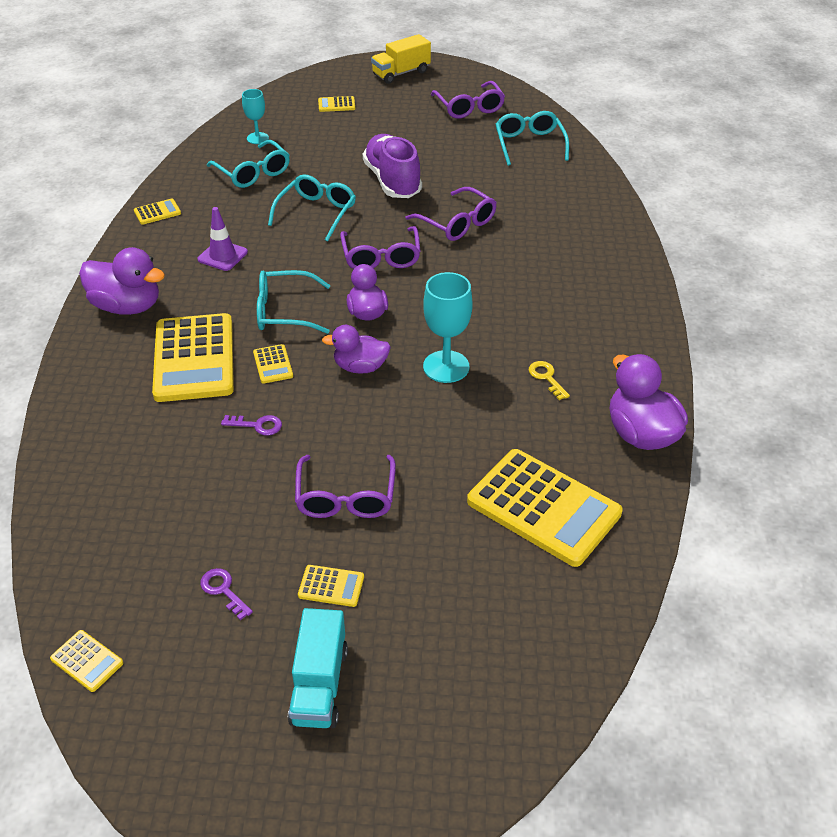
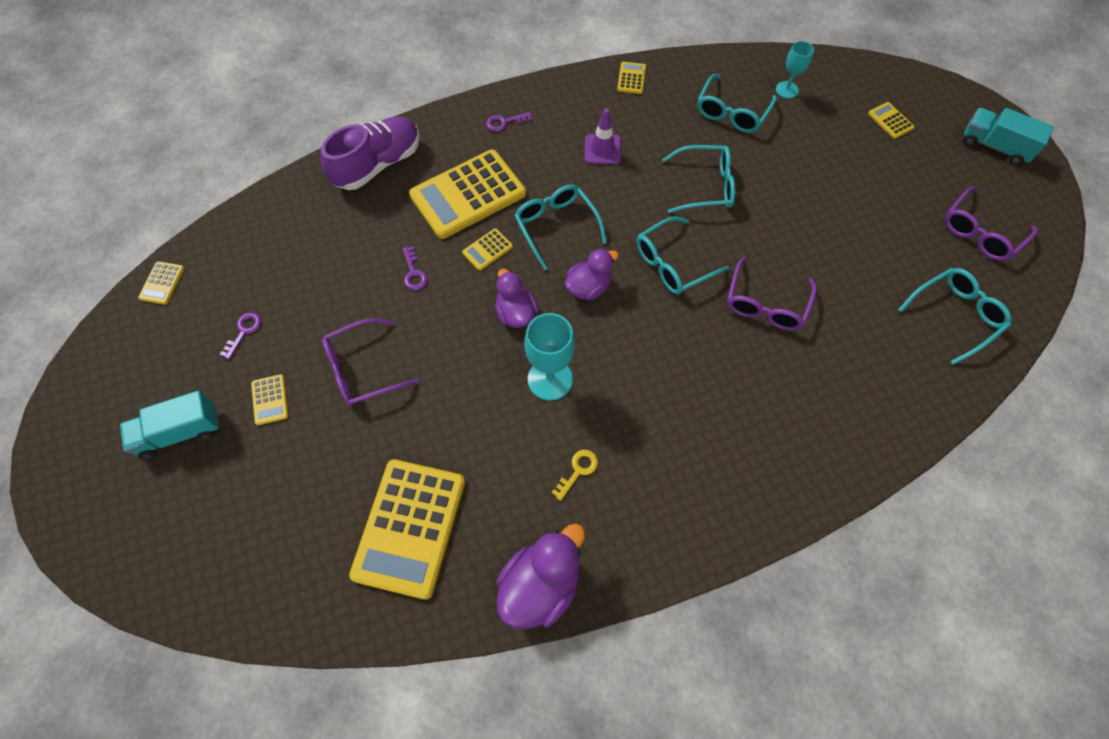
camera: 65 degrees right, 20 degrees up
purple duck [79,247,165,315] -> purple key [486,112,532,132]
yellow calculator [134,199,181,225] -> yellow calculator turned 120 degrees counterclockwise [617,62,646,94]
purple glasses [340,226,421,269] -> turquoise glasses [637,216,730,294]
purple shoe [363,134,422,198] -> purple shoe moved to [321,117,420,190]
yellow truck [371,34,431,84] -> turquoise truck [963,108,1054,165]

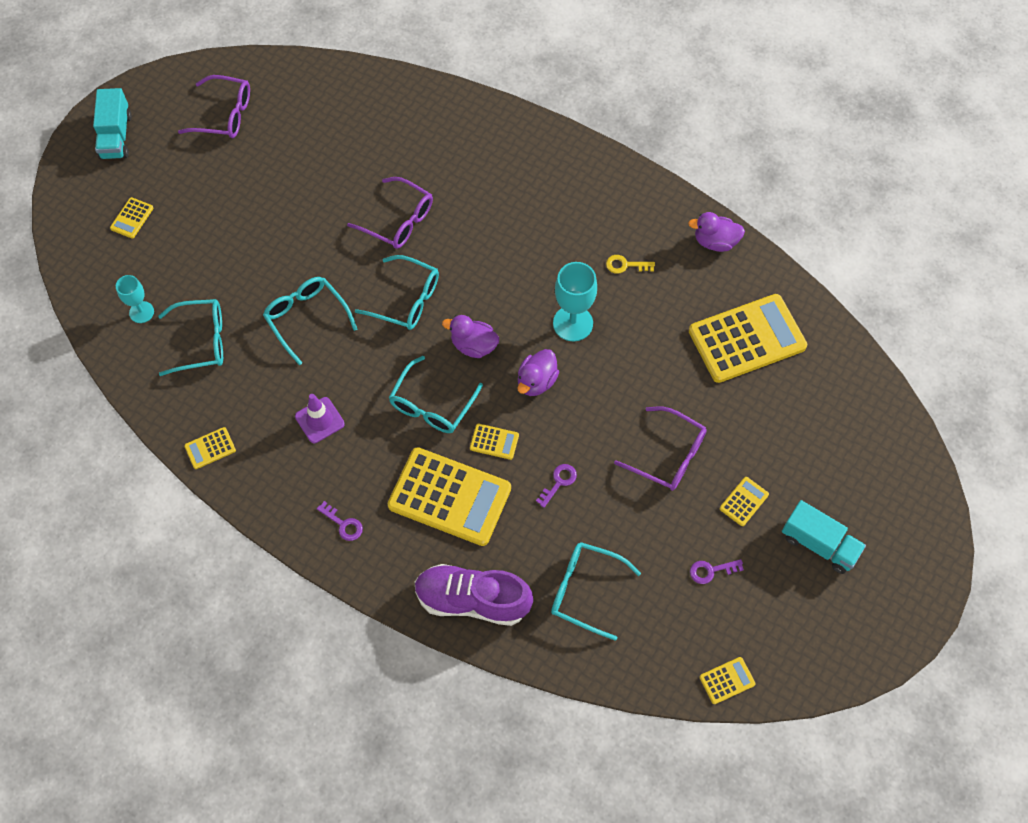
camera: 125 degrees left, 0 degrees up
purple duck [497,524,585,629] -> purple duck [688,212,745,252], size x0.66
purple glasses [727,256,817,331] -> purple glasses turned 45 degrees clockwise [347,177,433,249]
turquoise glasses [898,268,1012,365] -> turquoise glasses moved to [551,542,641,641]

